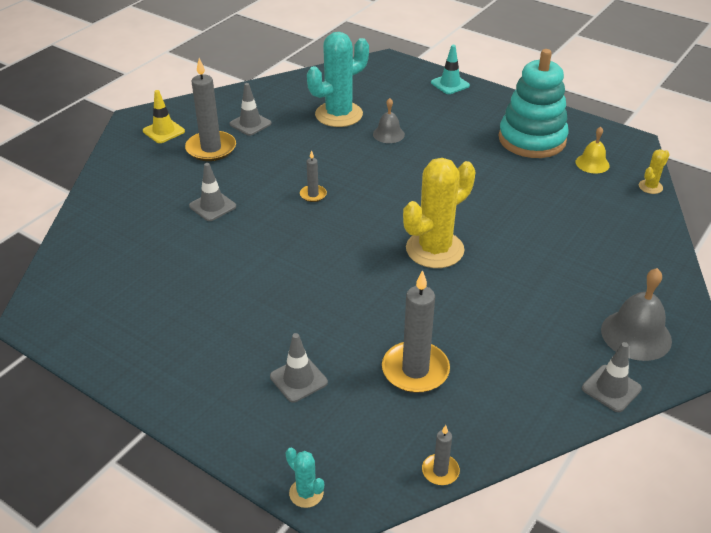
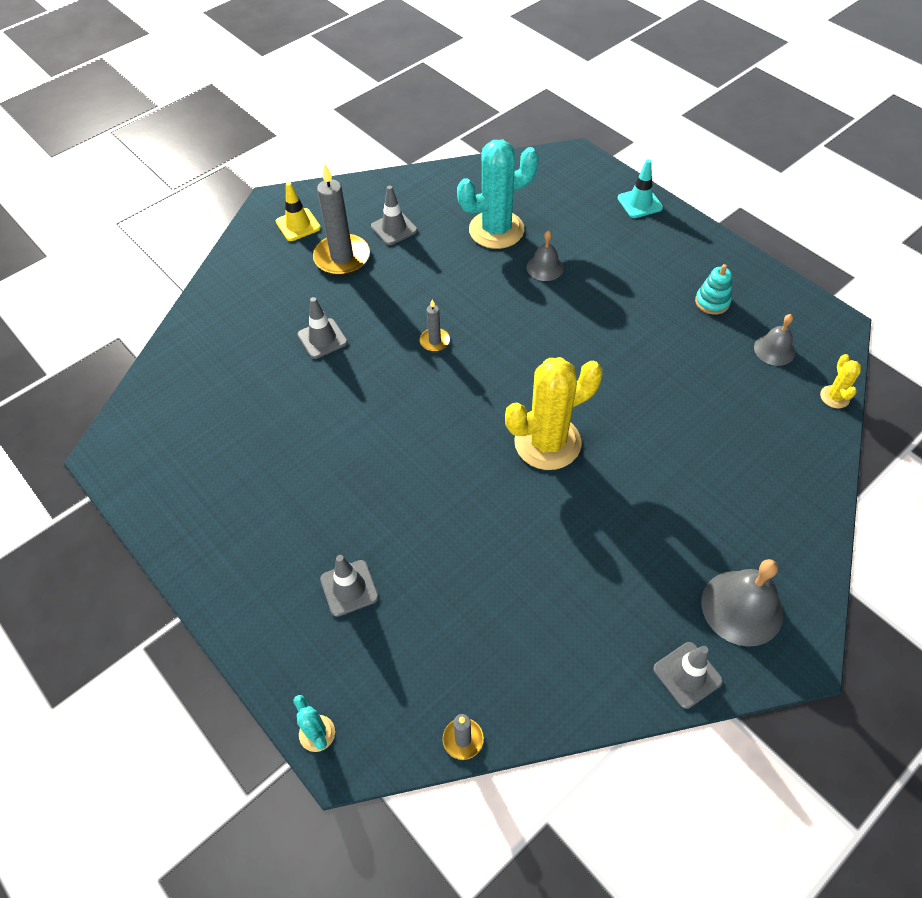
camera: 15 degrees right, 15 degrees up
grey candle [382,270,450,393] -> none
turquoise stacking toy [499,49,569,158] -> turquoise stacking toy [695,264,732,315], size x0.43
yellow bell [576,127,609,173] -> grey bell [754,314,795,366]
yellow cactus [639,149,670,194] -> yellow cactus turned 60 degrees counterclockwise [820,354,861,408]

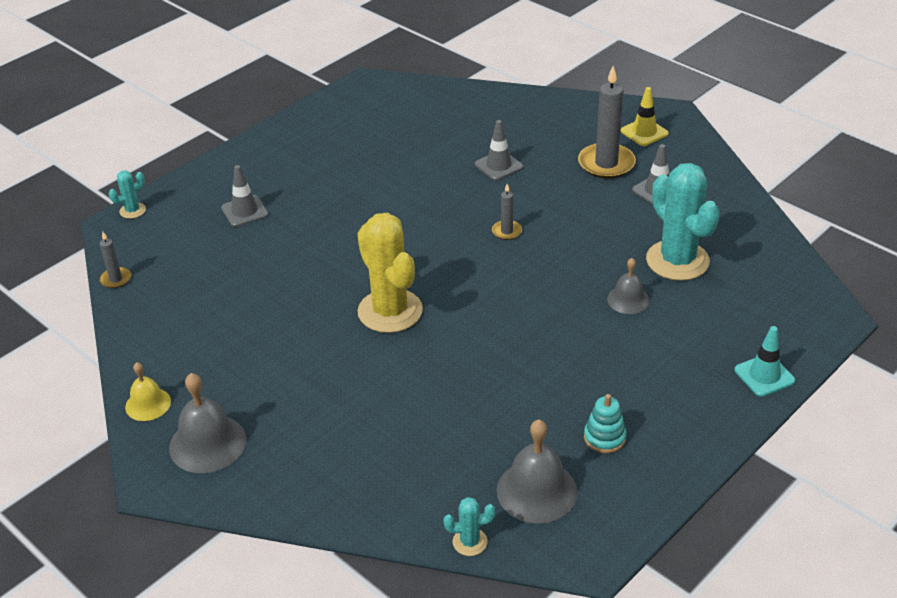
camera: 85 degrees right, 15 degrees down
grey traffic cone [653,642,723,709] -> yellow bell [125,362,171,421]
grey bell [754,314,795,366] -> grey bell [497,420,577,523], size x1.64
yellow cactus [820,354,861,408] -> turquoise cactus [443,497,495,556]

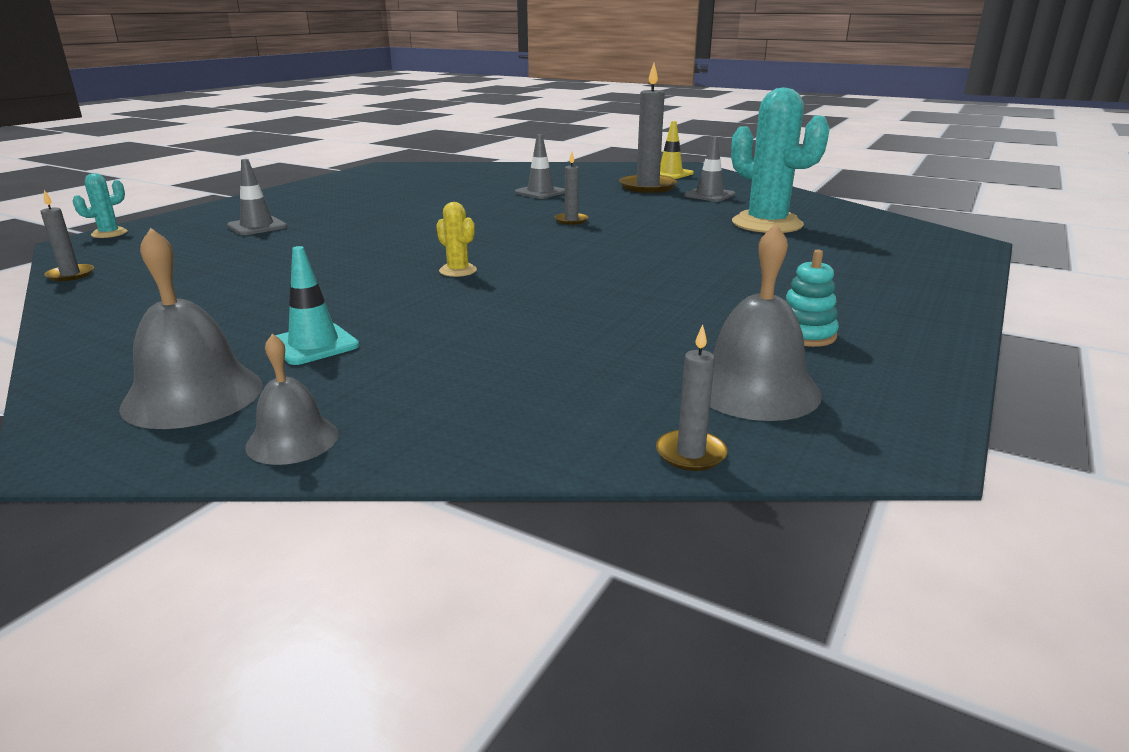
camera: 15 degrees left, 15 degrees down
yellow bell [125,362,171,421] -> none
yellow cactus [357,213,423,333] -> yellow cactus [436,202,477,277], size x0.45
turquoise cactus [443,497,495,556] -> grey candle [656,325,727,471]
grey bell [607,258,649,314] -> grey bell moved to [245,334,339,465]
turquoise traffic cone [734,326,795,397] -> turquoise traffic cone moved to [275,246,359,365]

